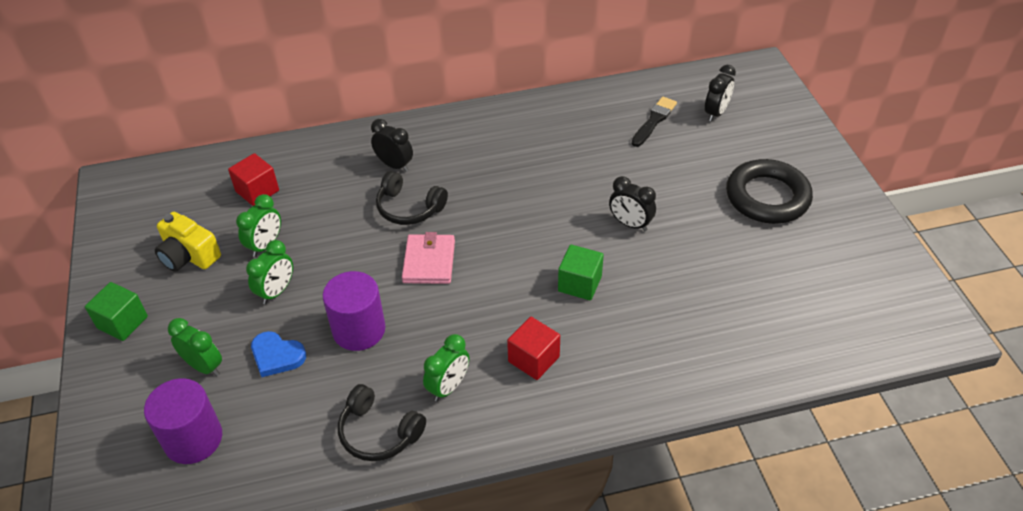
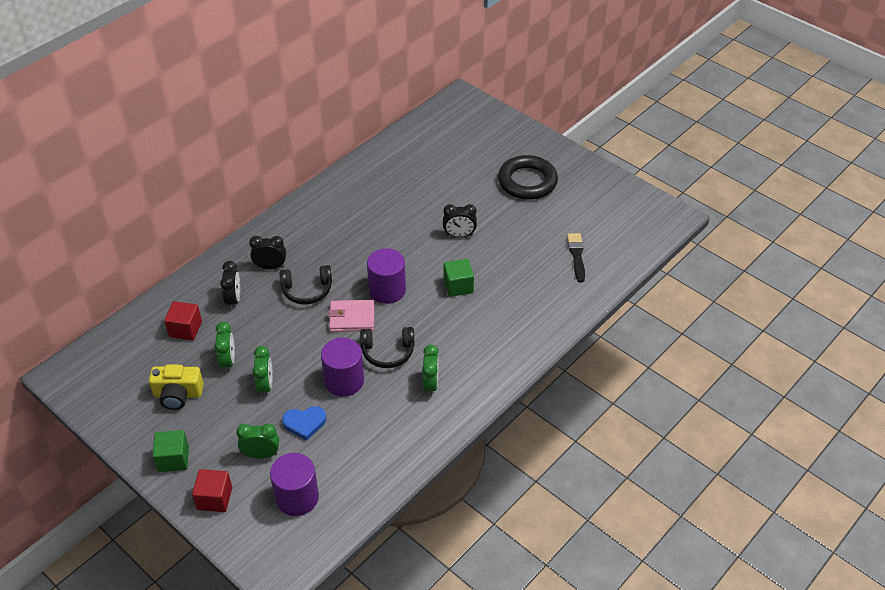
camera: 35 degrees left, 0 degrees up
black headphones [338,384,426,461] -> black headphones moved to [360,327,415,368]
pink wallet [402,232,455,284] -> pink wallet turned 60 degrees counterclockwise [328,300,374,332]
red cube [507,317,560,380] -> red cube moved to [192,469,232,512]
black brush [631,97,677,147] -> black brush moved to [567,233,585,283]
black clock [705,65,736,122] -> black clock moved to [220,261,240,310]
none -> purple cylinder [367,248,406,304]

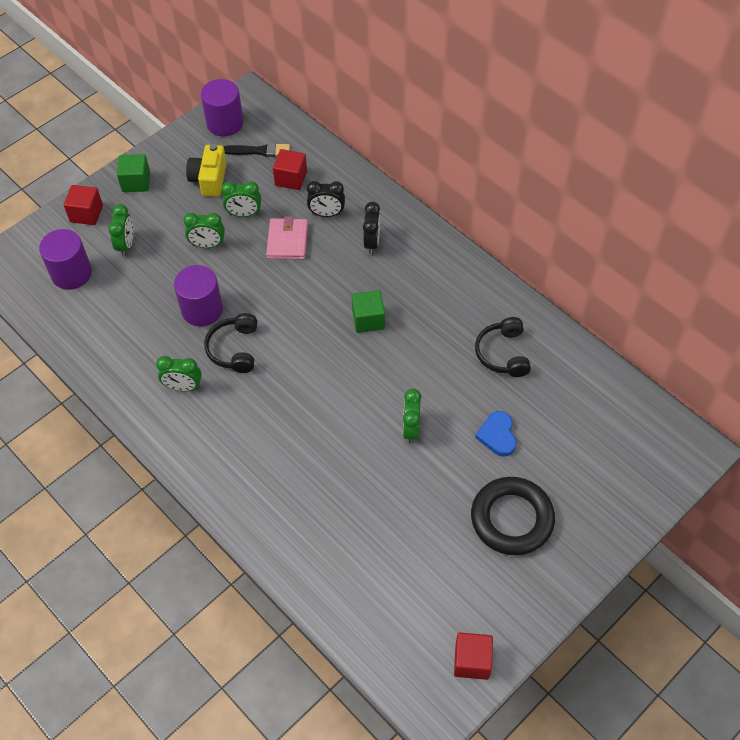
camera: 95 degrees right, 10 degrees up
black headphones [279,265,332,304] -> black headphones moved to [475,317,531,377]
blue heart [282,406,326,441] -> blue heart moved to [475,411,516,457]
pink wallet [328,300,374,332] -> pink wallet moved to [266,217,308,260]
purple cylinder [367,248,406,304] -> purple cylinder moved to [201,79,243,136]
black clock [443,204,477,238] -> green clock [403,389,422,444]
green cube [444,259,474,297] -> green cube moved to [352,290,385,333]
black brush [567,233,585,283] -> black brush moved to [223,143,290,157]
none -> red cube [454,633,493,680]

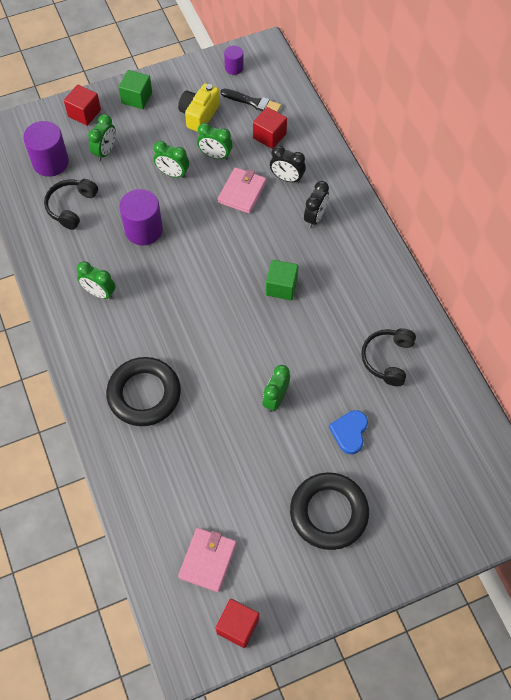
camera: 20 degrees right, 5 degrees up
purple cylinder [201,79,243,136] -> purple cylinder [224,45,244,75], size x0.55
black headphones [204,313,257,373] -> black headphones moved to [44,179,98,230]
none -> black ring [106,357,181,426]
none -> pink wallet [178,528,237,592]

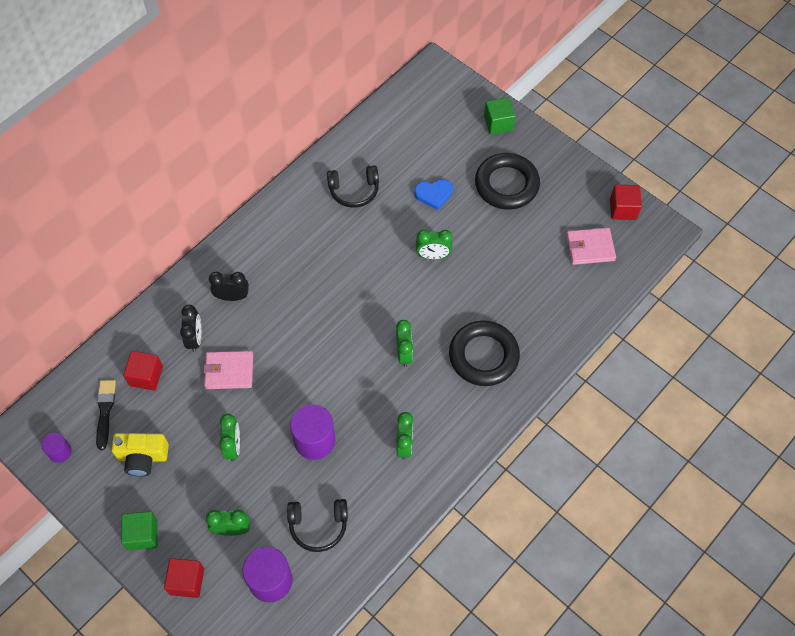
camera: 115 degrees left, 0 degrees up
green clock [197,123,233,160] -> green clock moved to [396,320,413,367]
green cube [266,260,298,300] -> green cube moved to [484,97,516,135]

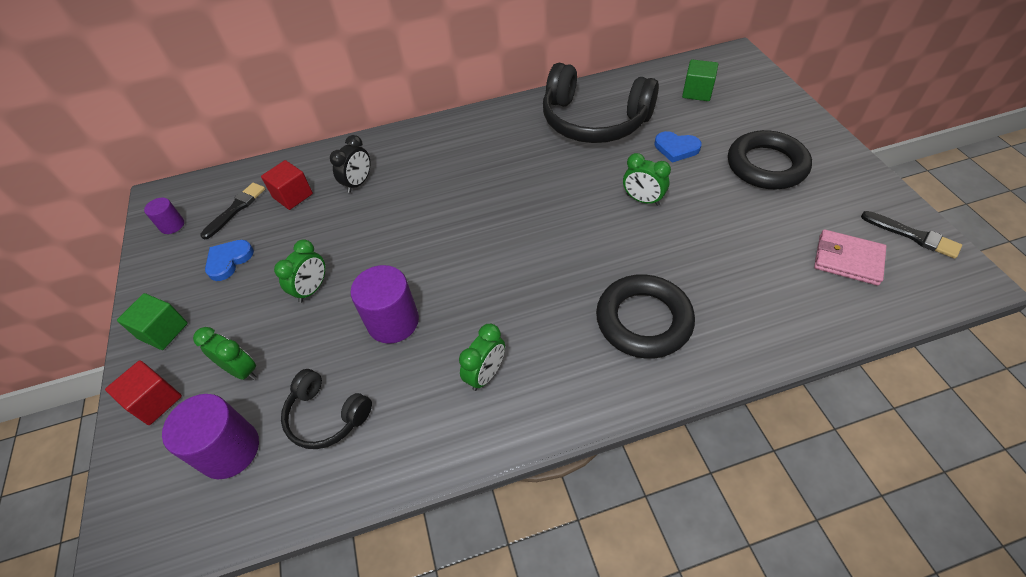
camera: 35 degrees right, 10 degrees down
yellow camera [112,433,169,477] -> blue heart [205,240,254,281]
pink wallet [203,351,253,389] -> none
black clock [209,272,249,301] -> none
black headphones [327,165,379,208] -> black headphones [543,63,659,143], size x1.91
green clock [396,320,413,367] -> none
green cube [484,97,516,135] -> green cube moved to [682,59,718,101]
red cube [610,185,642,220] -> black brush [861,211,962,259]

